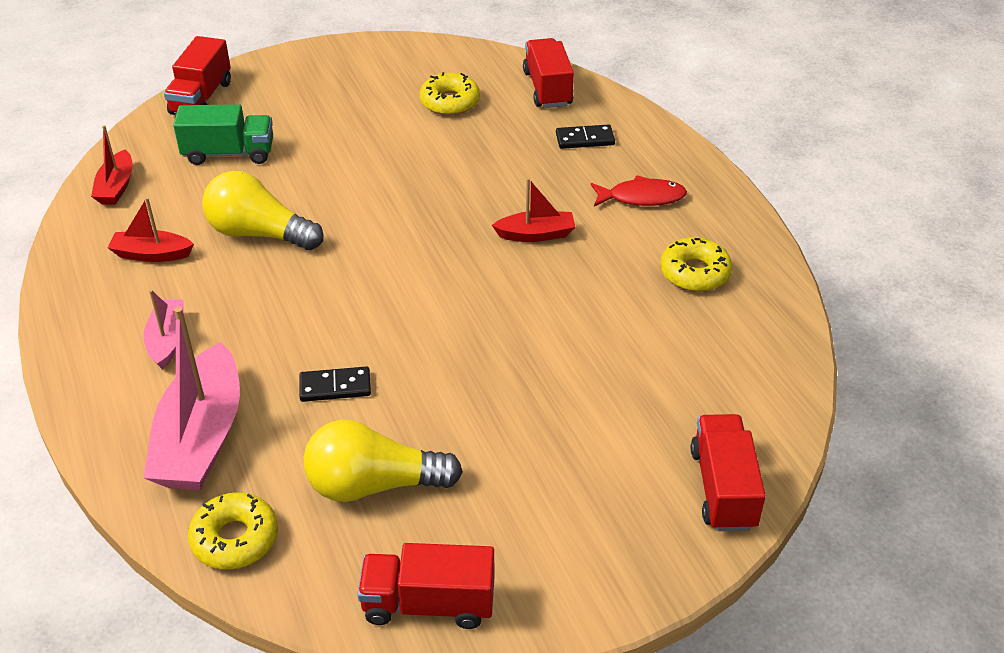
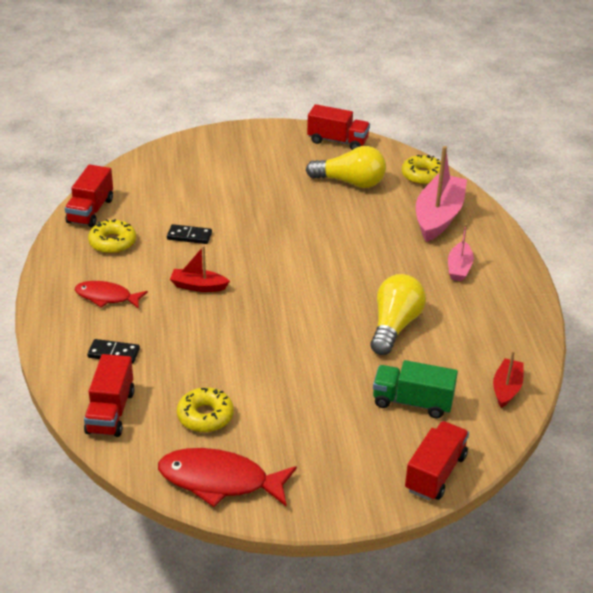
camera: 165 degrees left, 5 degrees down
red boat [108,197,194,262] -> none
yellow light bulb [202,171,324,250] -> yellow light bulb turned 105 degrees counterclockwise [370,274,426,355]
black domino [299,366,371,402] -> black domino moved to [167,224,212,244]
red truck [691,414,766,531] -> red truck moved to [65,164,113,227]
none -> red fish [158,448,297,507]

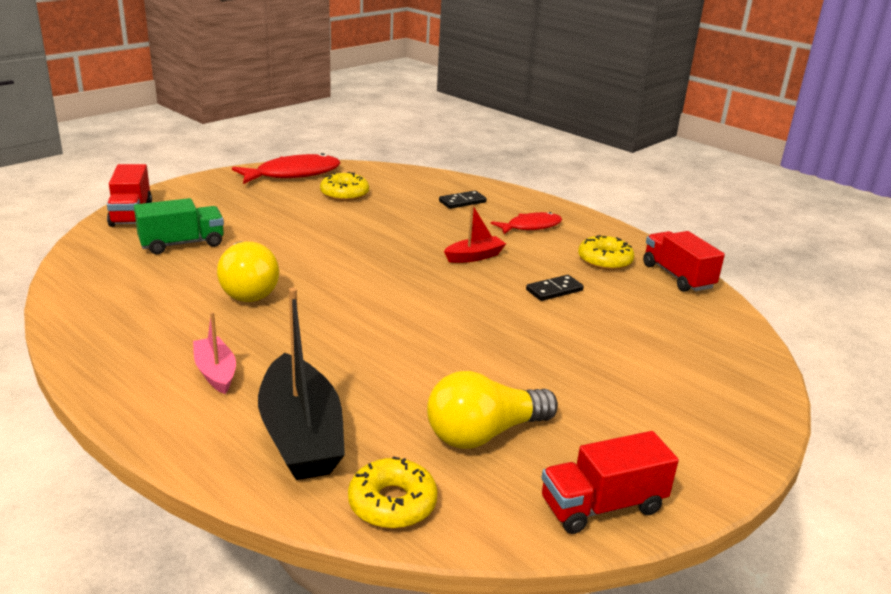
camera: 140 degrees right, 10 degrees down
red truck [84,354,135,437] -> none
pink boat [416,146,467,242] -> black boat [258,288,345,480]
red boat [493,351,523,408] -> none

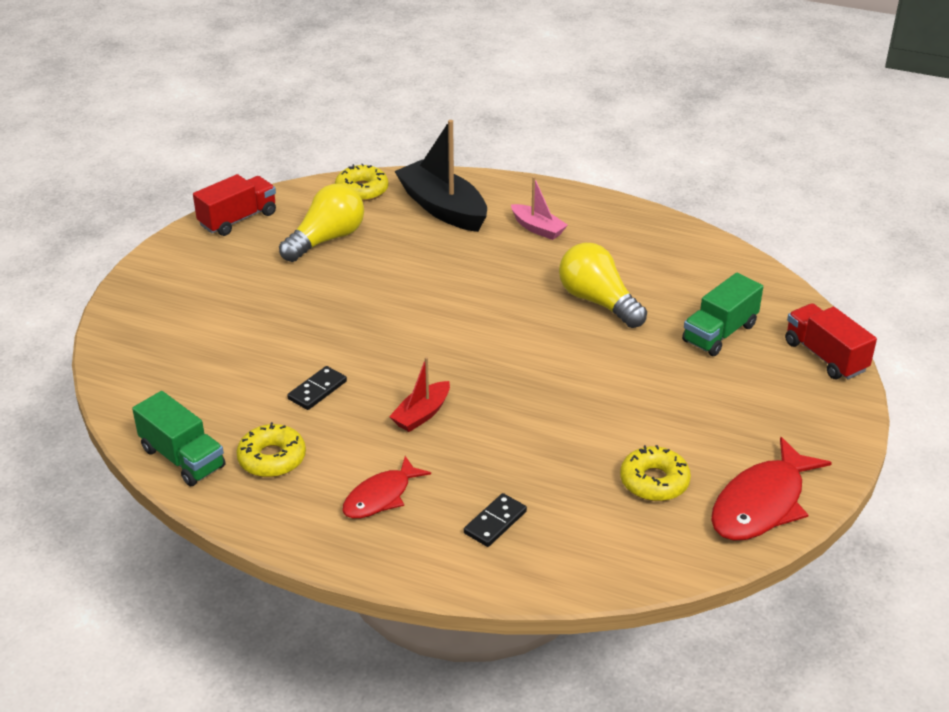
camera: 160 degrees right, 10 degrees up
red truck [643,231,725,292] -> green truck [132,391,226,486]

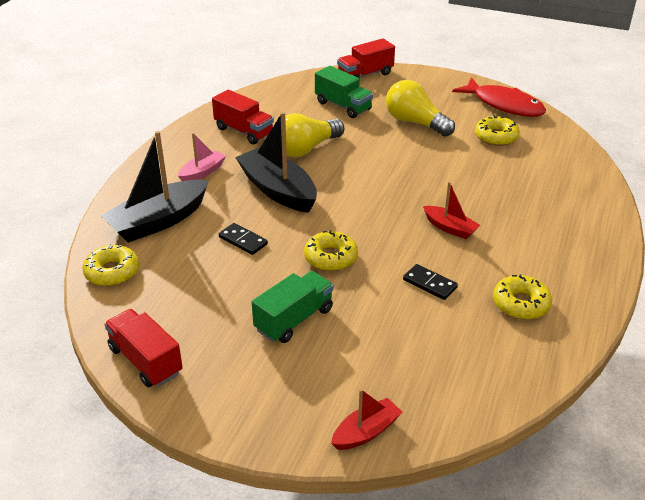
camera: 90 degrees left, 0 degrees up
green truck [132,391,226,486] -> green truck moved to [252,271,333,343]
yellow light bulb [279,184,364,262] -> yellow light bulb moved to [386,80,455,137]
red fish [343,456,431,519] -> none
black domino [464,493,527,547] -> black domino moved to [219,223,268,255]
none -> red truck [212,90,274,144]
none -> black boat [235,112,317,213]
none -> yellow donut [304,230,358,271]
none -> red boat [331,389,402,450]

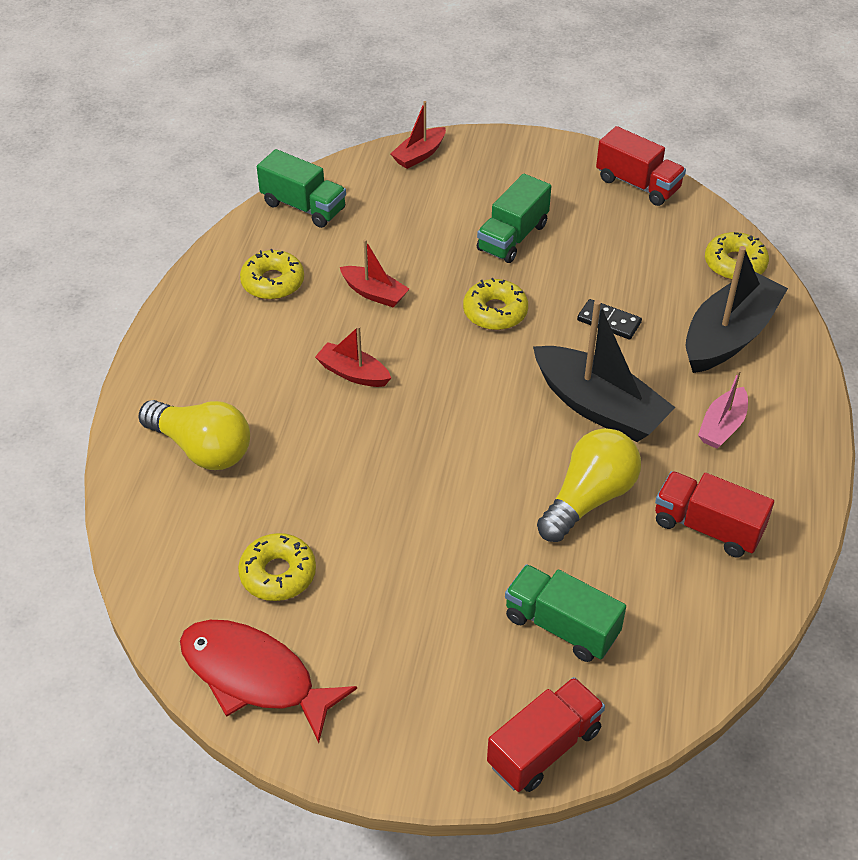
camera: 170 degrees right, 10 degrees up
yellow light bulb [386,80,455,137] -> yellow light bulb moved to [138,400,250,470]
black domino [403,264,458,300] -> red boat [340,239,409,308]
none -> green truck [257,149,346,228]

